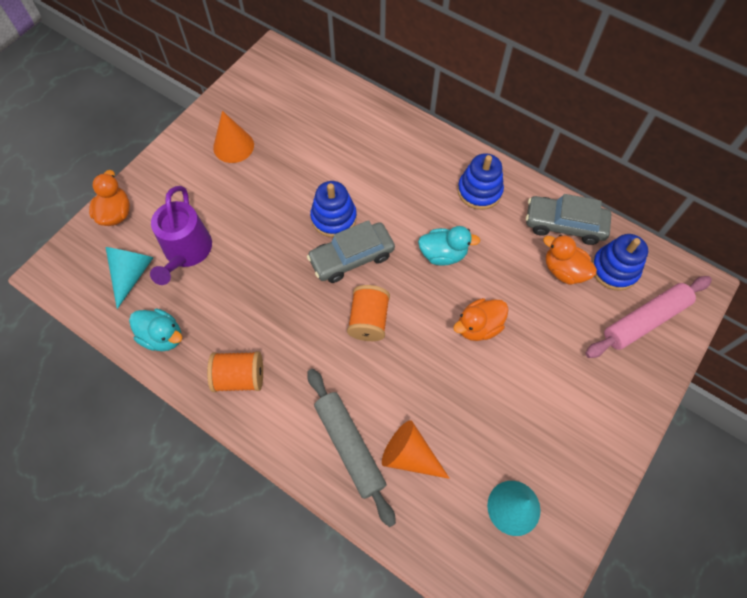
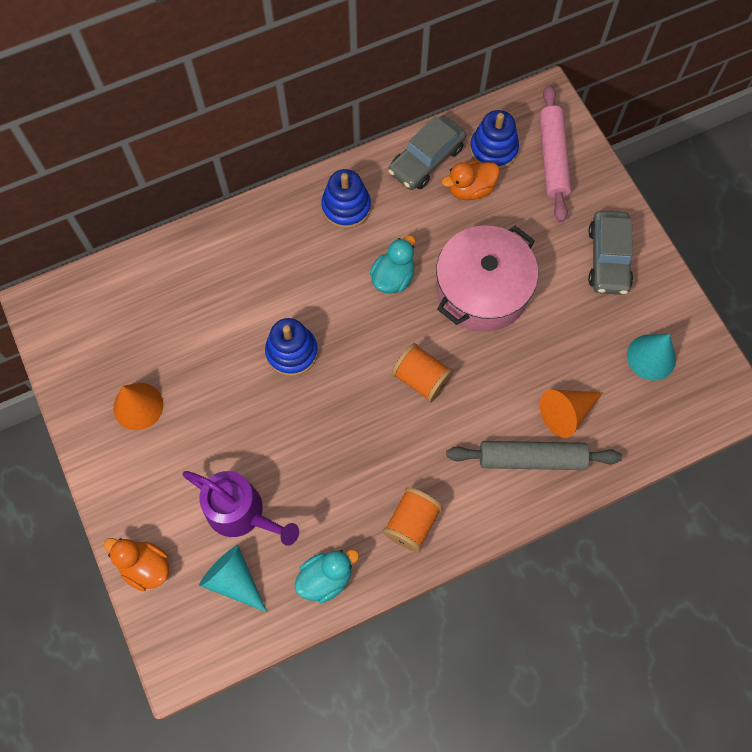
camera: 60 degrees left, 5 degrees up
grey car [307,220,395,283] -> grey car moved to [588,211,633,295]
orange duck [453,298,509,341] -> pink pot [436,225,538,332]

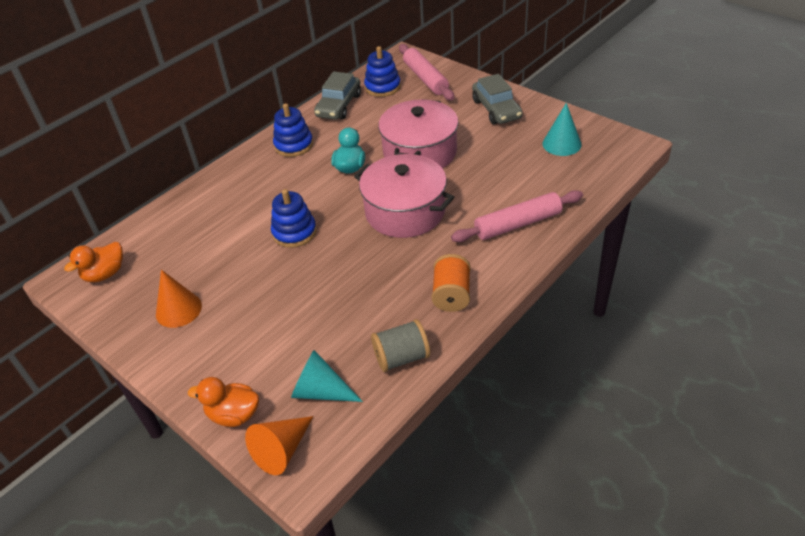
camera: 20 degrees left, 25 degrees down
purple watering can [183,471,299,546] -> none
turquoise duck [294,550,359,603] -> grey spool [371,319,430,372]
orange spool [392,343,453,402] -> pink pot [354,154,454,238]
orange duck [442,160,500,200] -> orange duck moved to [64,242,123,282]
grey rolling pin [447,441,622,470] -> pink rolling pin [451,190,583,242]
orange cone [540,390,602,438] -> orange cone moved to [245,416,314,475]

